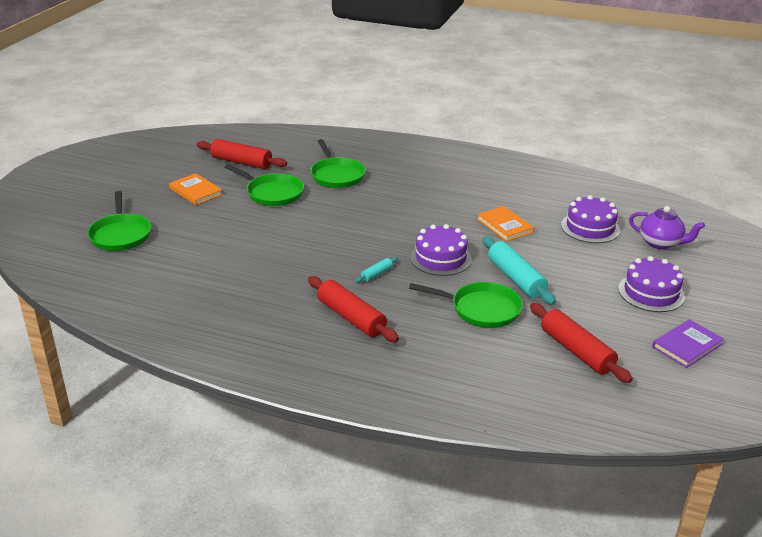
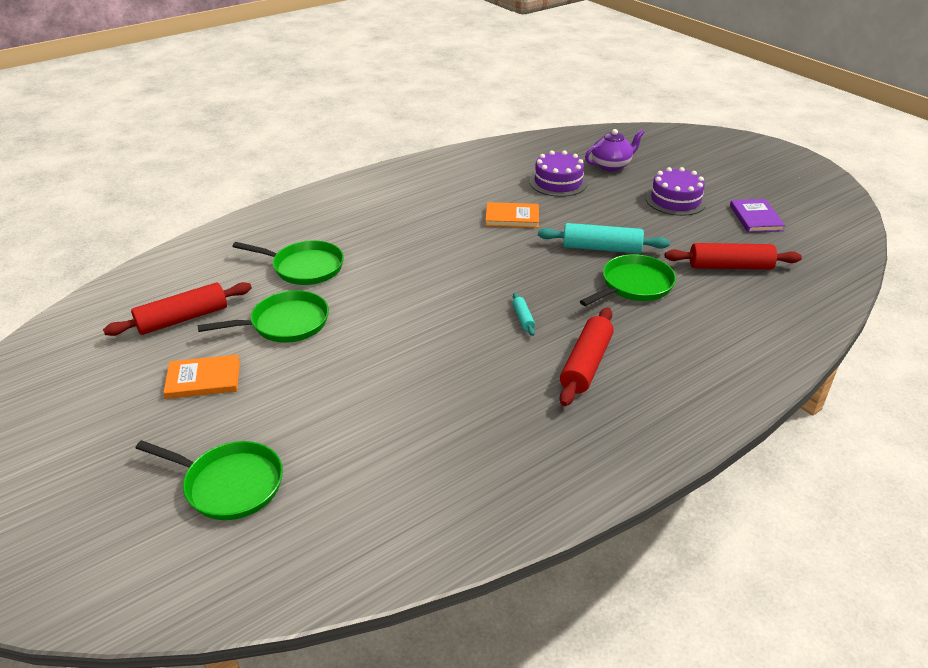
camera: 55 degrees left, 5 degrees up
red rolling pin [308,276,399,342] -> red rolling pin turned 60 degrees counterclockwise [560,307,614,406]
purple cake [410,224,472,276] -> none

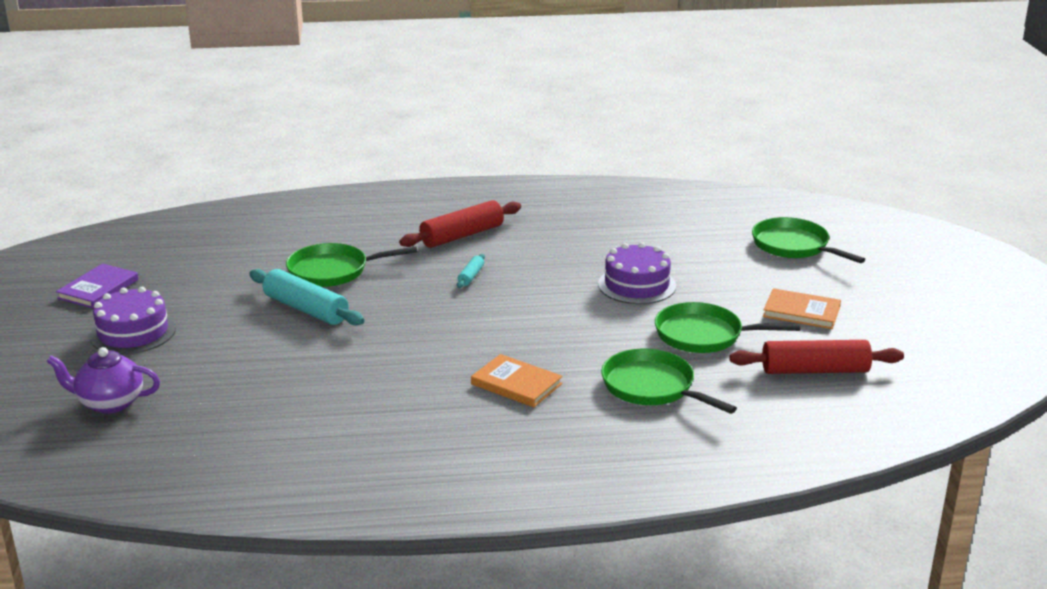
camera: 150 degrees left, 10 degrees down
orange book [485,202,539,228] -> orange book moved to [471,354,562,407]
purple cake [530,150,587,197] -> purple cake moved to [598,242,676,304]
red rolling pin [665,243,802,270] -> none

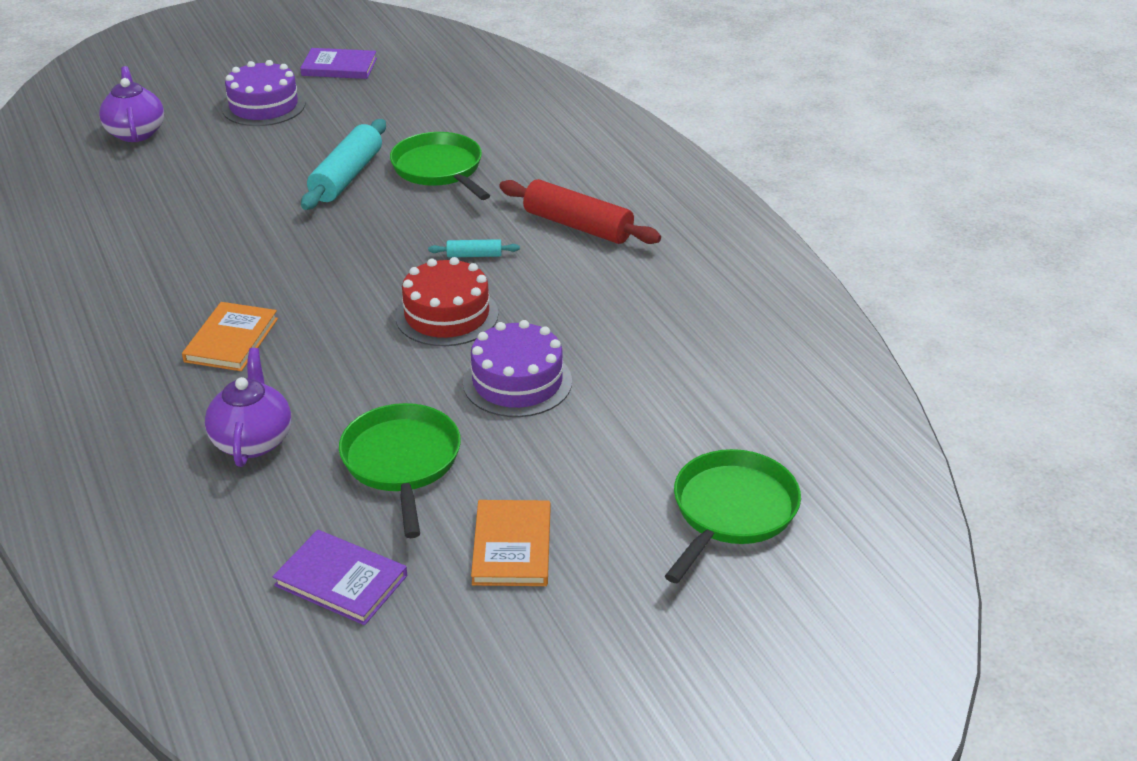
camera: 70 degrees right, 10 degrees up
green pan [601,349,737,414] -> purple teapot [205,348,291,467]
red rolling pin [729,340,904,374] -> purple book [273,530,407,625]
none -> red cake [395,257,498,346]

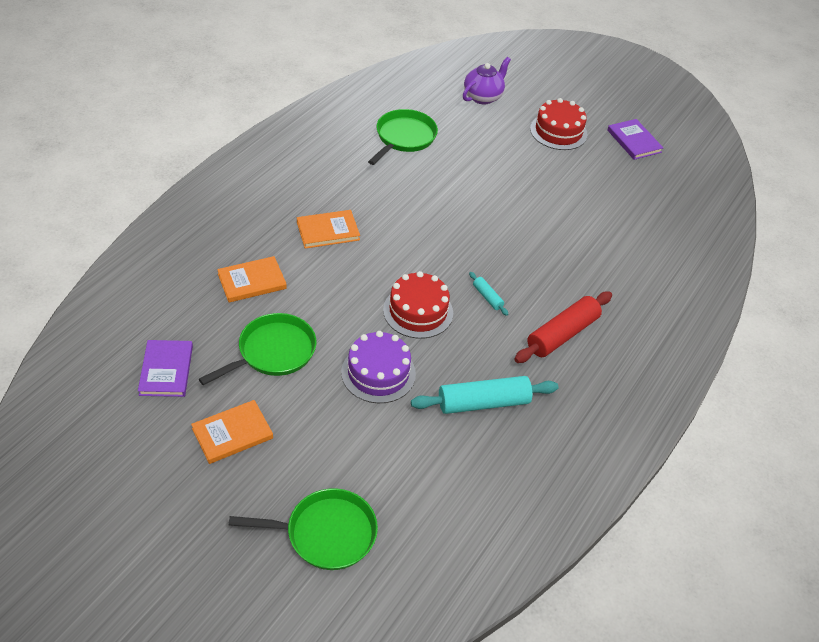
camera: 55 degrees right, 10 degrees up
purple teapot [205,348,291,467] -> orange book [217,256,287,303]
purple cake [222,60,306,126] -> red cake [530,98,587,150]
turquoise rolling pin [301,119,386,210] -> turquoise rolling pin moved to [411,376,558,414]
green pan [390,132,490,200] -> green pan moved to [368,109,438,165]
red rolling pin [499,179,661,244] -> red rolling pin turned 45 degrees clockwise [514,292,612,363]

